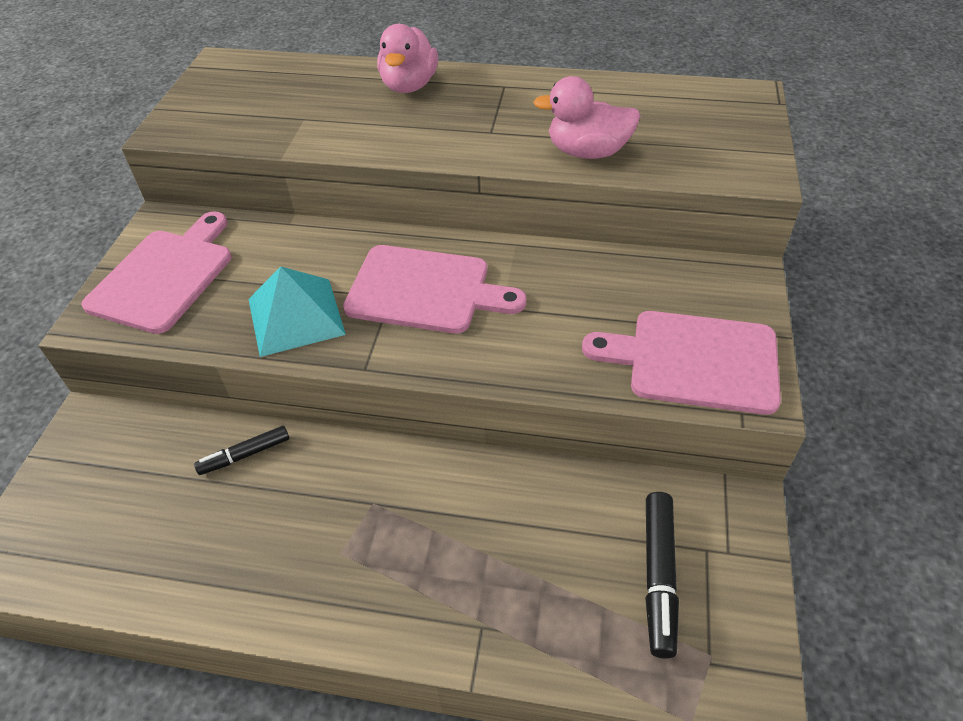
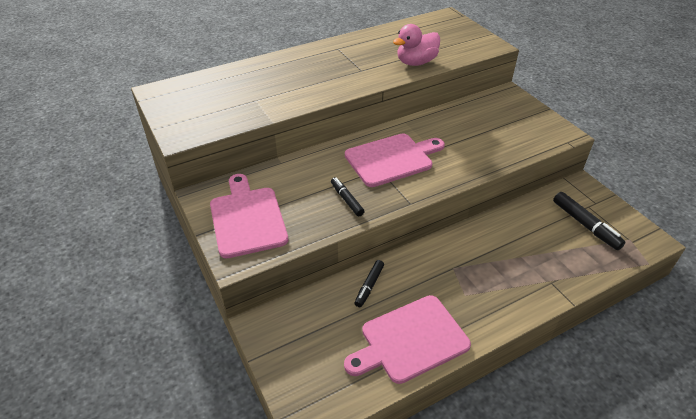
camera: 40 degrees left, 5 degrees down
turquoise pyramid [249,266,346,357] -> black marker [331,177,365,216]
pink duck [377,24,438,93] -> none
pink cutting board [582,311,781,415] -> pink cutting board moved to [344,295,471,384]

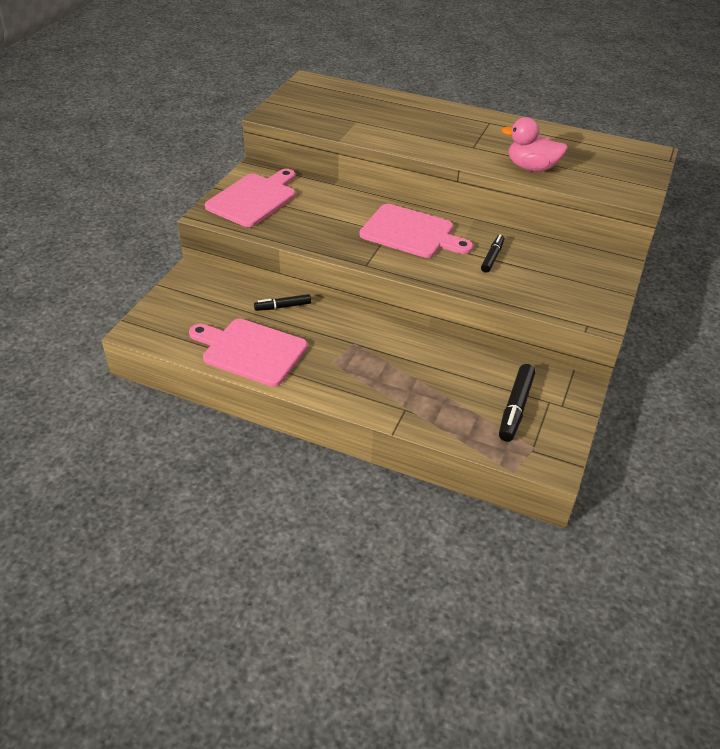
camera: 50 degrees right, 0 degrees up
black marker [331,177,365,216] -> black marker moved to [481,234,505,273]

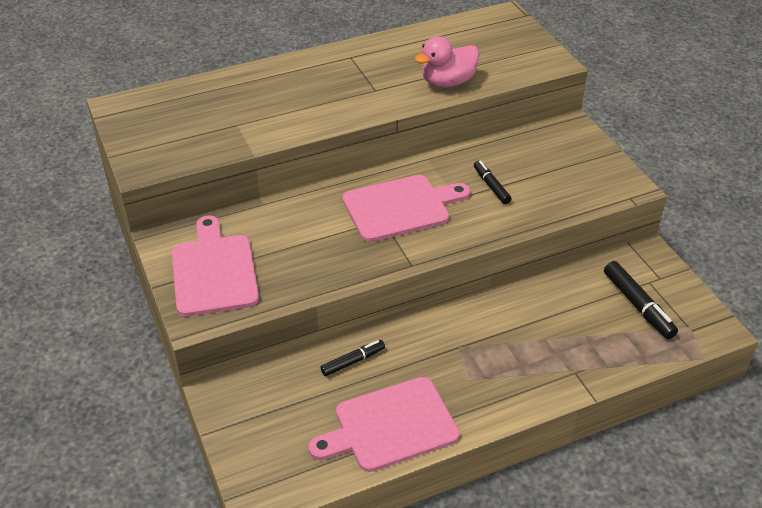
camera: 45 degrees left, 0 degrees up
black marker [254,294,311,311] -> black marker turned 150 degrees counterclockwise [320,340,385,376]

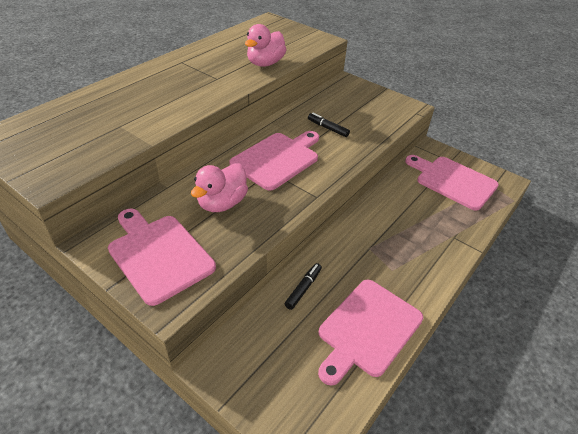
camera: 30 degrees left, 0 degrees up
black marker [604,261,678,339] -> pink cutting board [405,155,499,211]
none -> pink duck [191,163,248,212]

